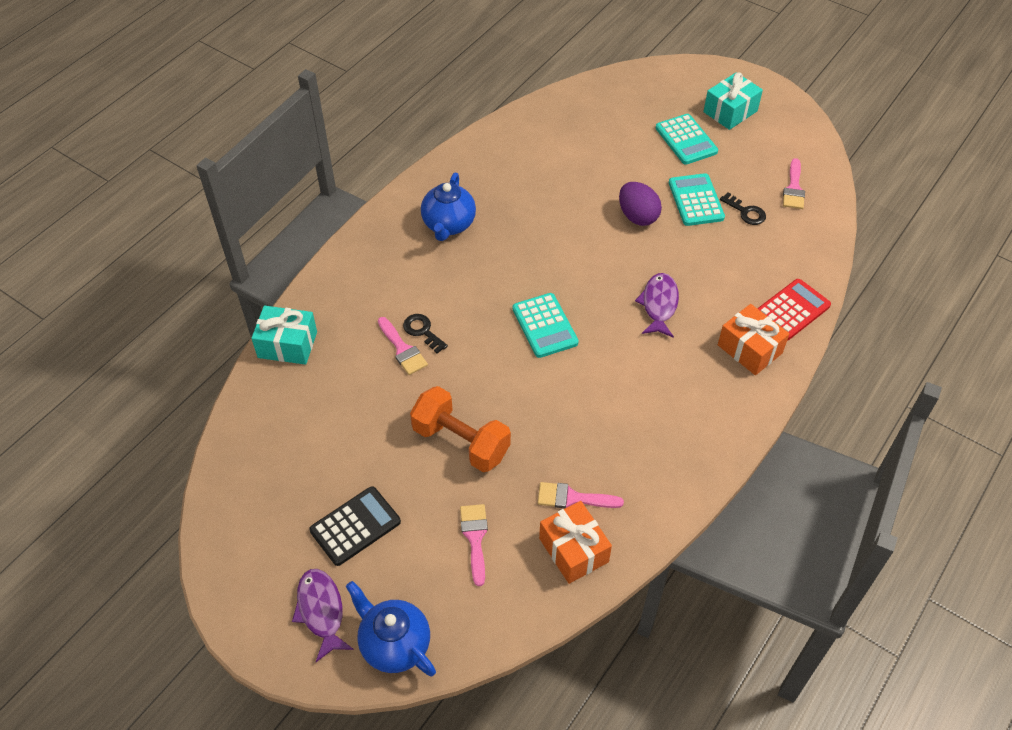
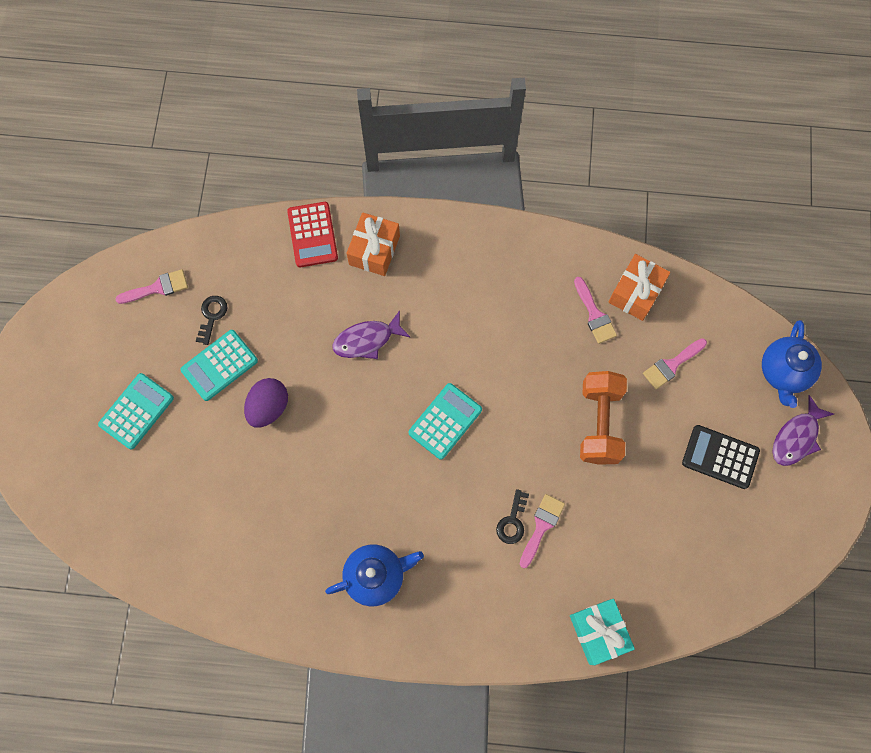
camera: 120 degrees left, 20 degrees up
turquoise gift [704,72,763,130] -> none
red calculator [757,279,831,340] -> red calculator turned 120 degrees counterclockwise [287,202,338,267]

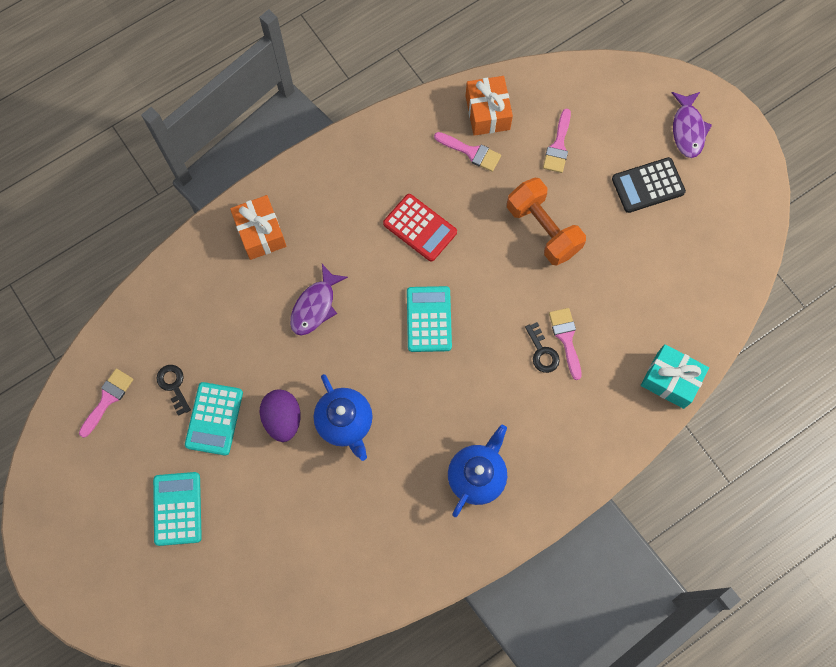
camera: 40 degrees left, 0 degrees up
red calculator [287,202,338,267] -> red calculator moved to [383,194,457,262]
blue teapot [762,320,822,408] -> blue teapot moved to [314,374,373,461]

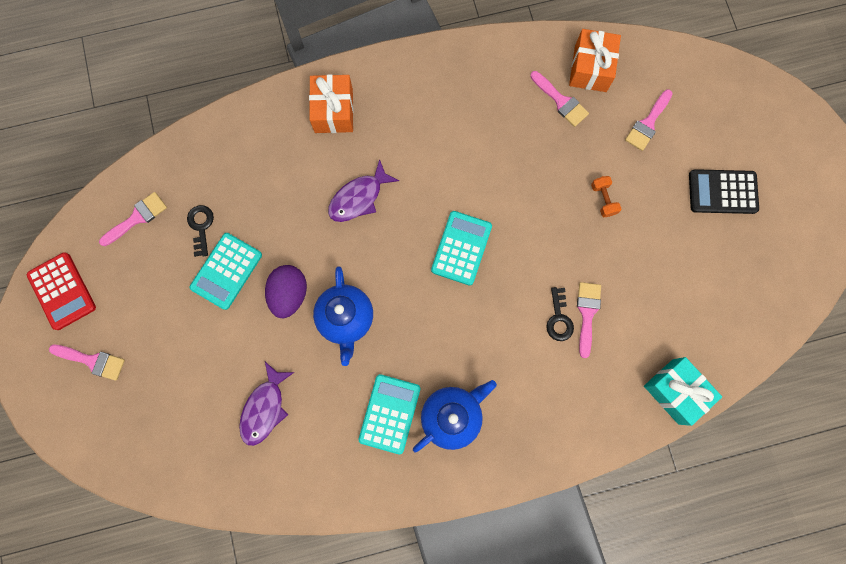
camera: 20 degrees right, 5 degrees up
turquoise calculator [153,472,202,546] -> turquoise calculator moved to [359,374,421,454]
red calculator [383,194,457,262] -> red calculator moved to [27,252,96,330]
orange dumbbell [507,178,586,266] -> orange dumbbell [591,176,621,217], size x0.45
purple fish [671,92,712,158] -> purple fish moved to [239,362,294,446]
none -> pink brush [49,345,125,381]

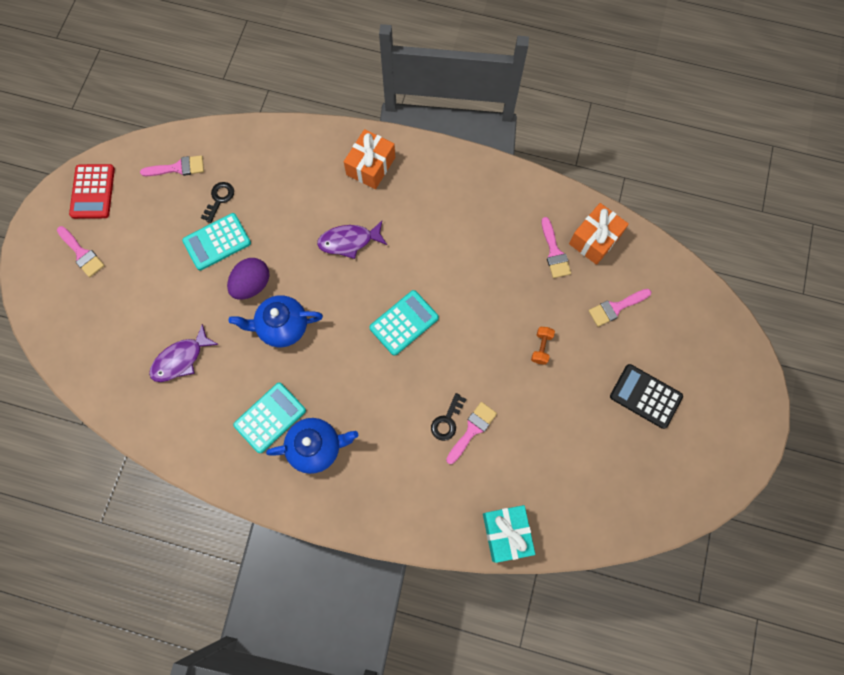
camera: 30 degrees right, 5 degrees down
blue teapot [313,266,373,366] -> blue teapot turned 60 degrees clockwise [229,295,323,347]

